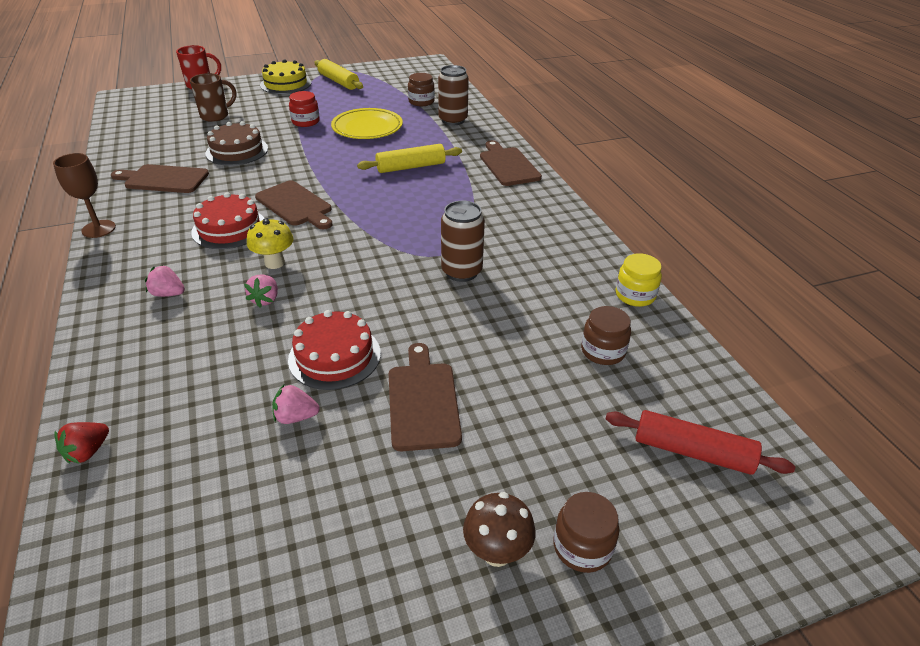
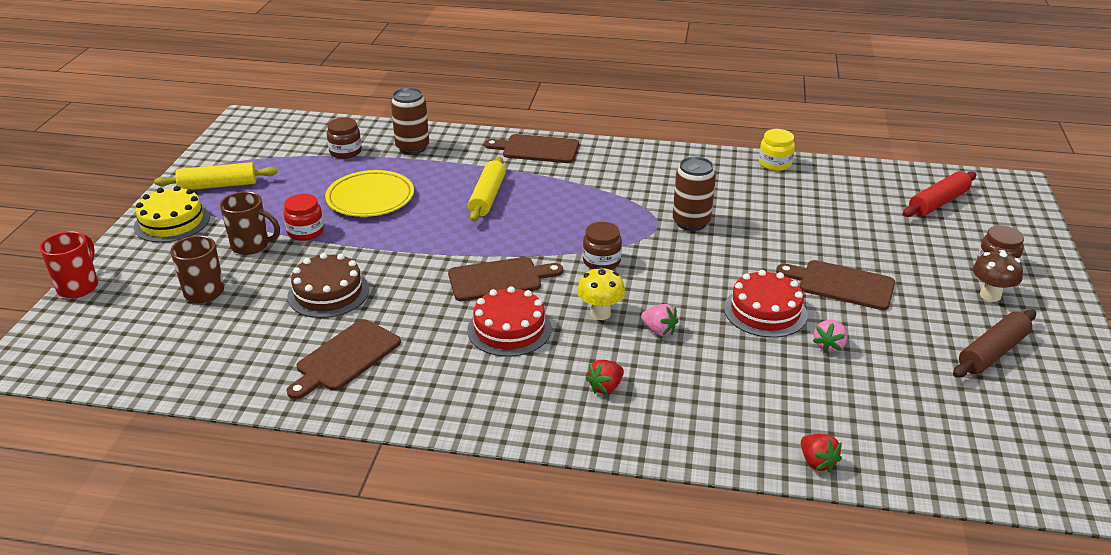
camera: 60 degrees left, 5 degrees down
brown goblet [53,153,116,238] -> none
pink strawberry [145,265,185,297] -> red strawberry [586,360,624,394]
brown jar [581,306,631,365] -> brown jar moved to [583,222,622,270]
none -> brown mug [220,191,280,255]
none -> brown rolling pin [953,309,1036,377]

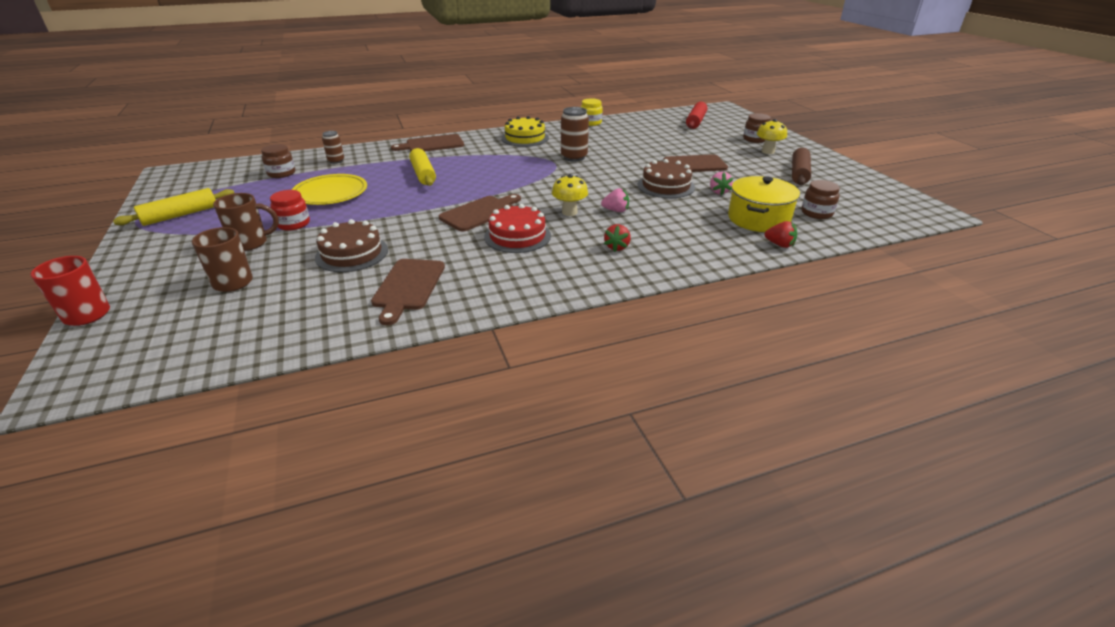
camera: 30 degrees left, 0 degrees up
yellow cake [134,186,210,243] -> yellow cake moved to [501,116,549,147]
brown can [391,88,429,155] -> brown can [322,131,344,164], size x0.60
brown jar [583,222,622,270] -> brown jar moved to [801,180,840,219]
red cake [724,270,807,338] -> brown cake [638,159,695,198]
brown mushroom [973,250,1023,302] -> yellow mushroom [757,119,787,154]
none -> yellow pot [728,176,800,232]

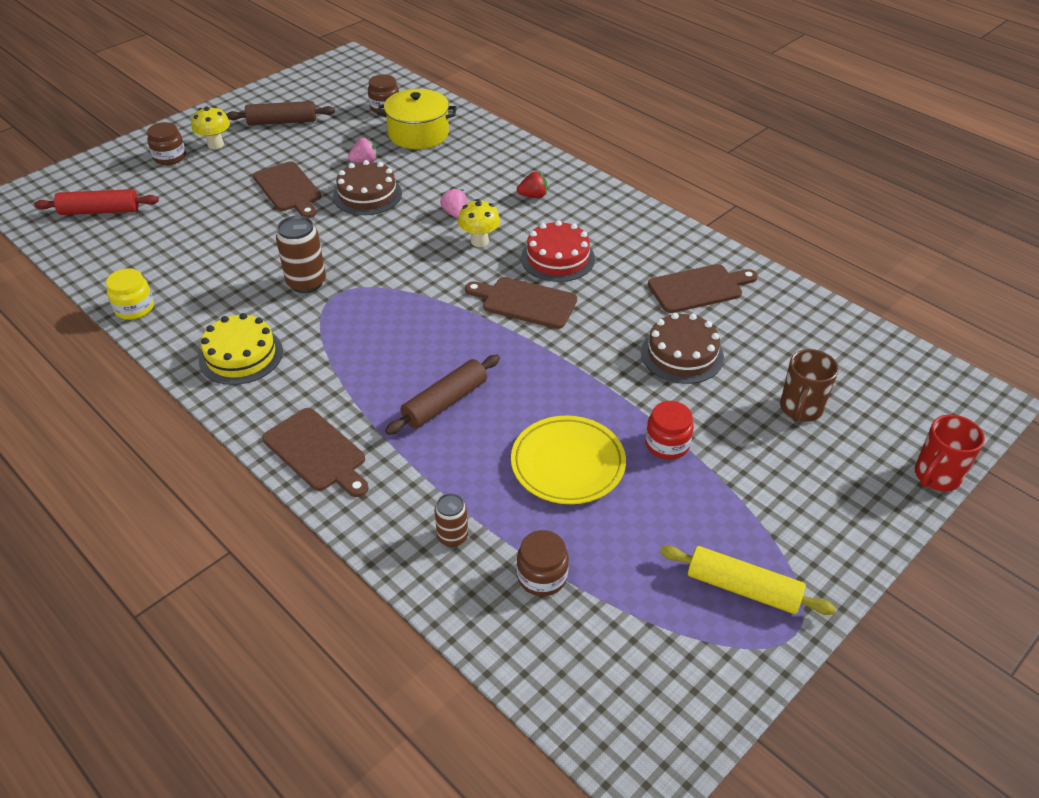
camera: 115 degrees left, 10 degrees up
brown mug [213,193,279,251] -> none
yellow rolling pin [409,148,436,186] -> brown rolling pin [385,355,500,435]
red strawberry [764,221,797,248] -> none

